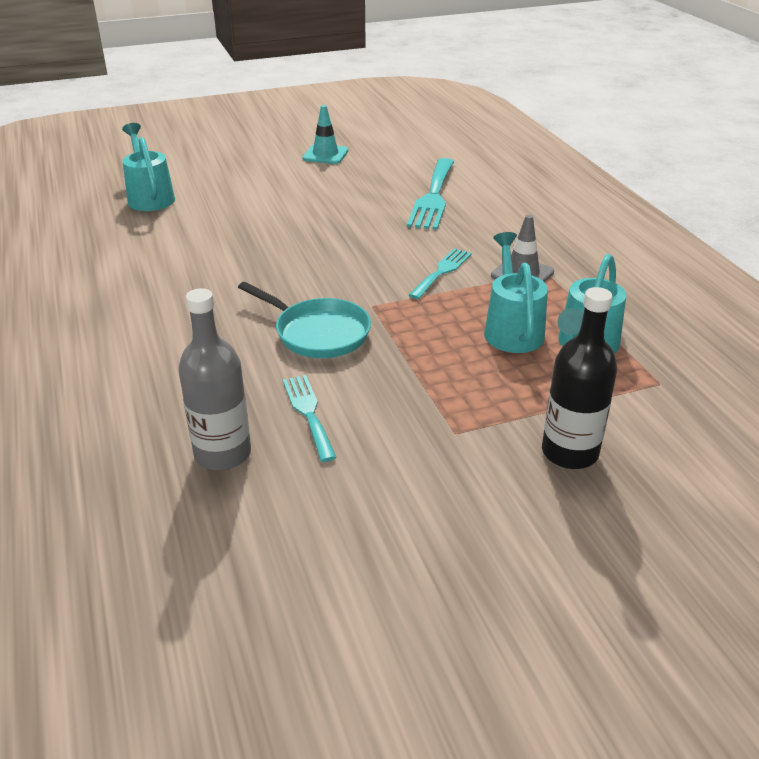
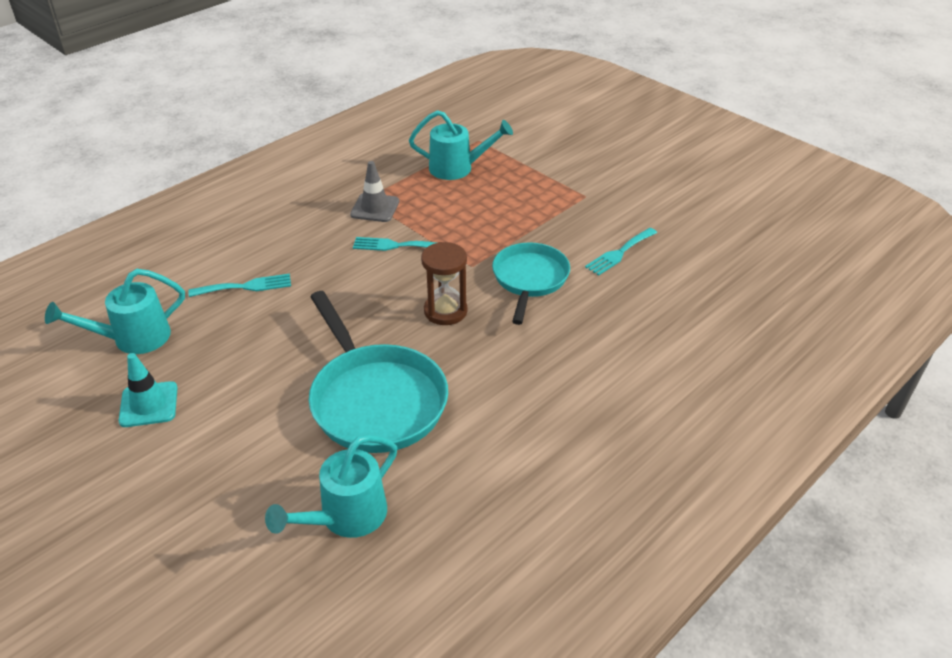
camera: 115 degrees left, 5 degrees up
grey bottle [178,288,251,471] -> none
turquoise fork [407,158,454,230] -> turquoise fork [188,274,291,297], size x0.60
turquoise watering can [484,232,548,353] -> turquoise watering can moved to [45,269,185,354]
black bottle [542,287,617,469] -> none
none -> turquoise pan [308,291,448,453]
none -> brown hourglass [421,242,468,325]

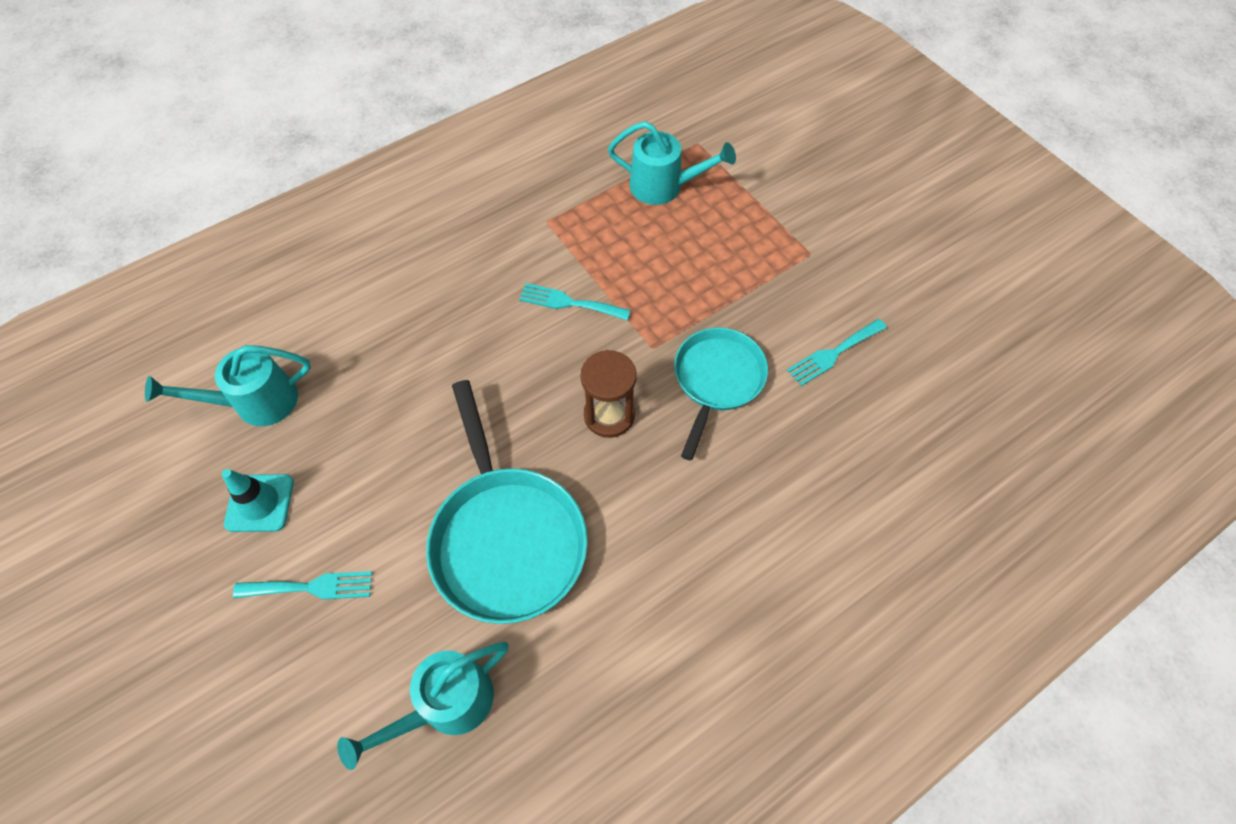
camera: 10 degrees right, 20 degrees up
turquoise fork [188,274,291,297] -> turquoise fork moved to [233,571,372,600]
grey traffic cone [350,161,399,222] -> none

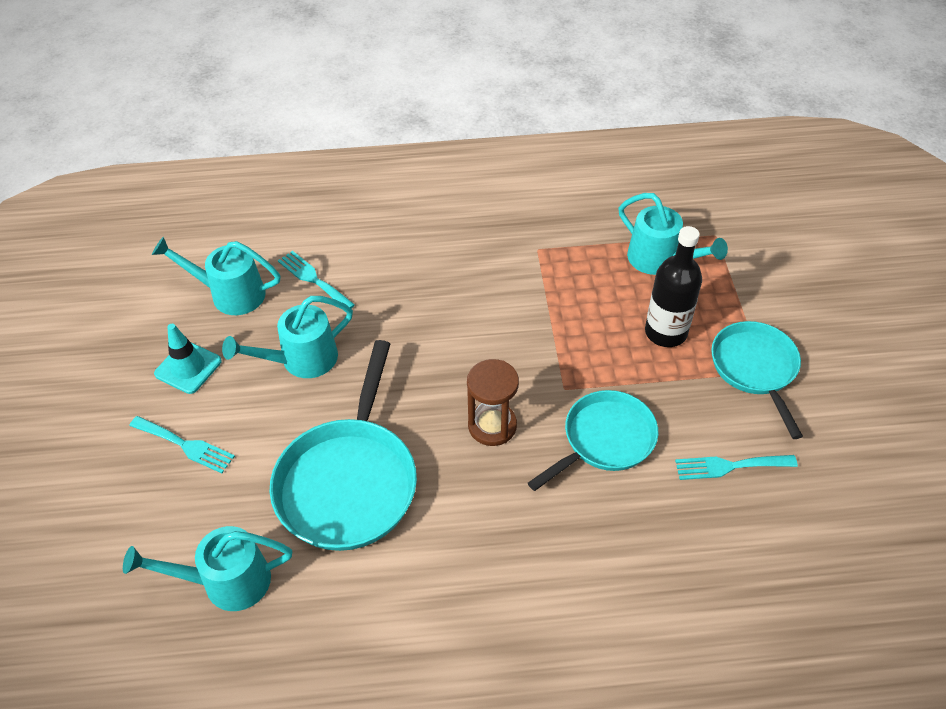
camera: 30 degrees right, 10 degrees down
turquoise fork [519,283,631,320] -> turquoise fork moved to [278,251,355,309]
none -> turquoise watering can [222,296,353,378]
none -> black bottle [645,226,702,347]
none -> turquoise pan [711,321,803,439]

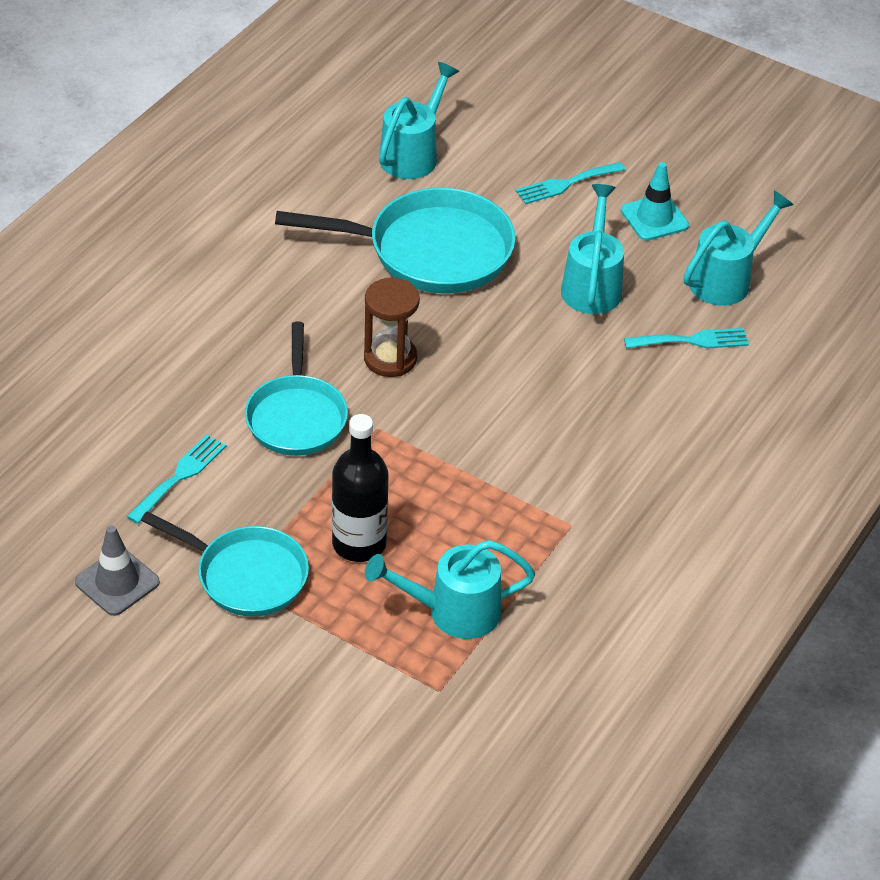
camera: 125 degrees right, 5 degrees down
turquoise pan [270,340,417,551] -> turquoise pan turned 135 degrees clockwise [275,188,516,293]
none -> grey traffic cone [75,525,160,616]

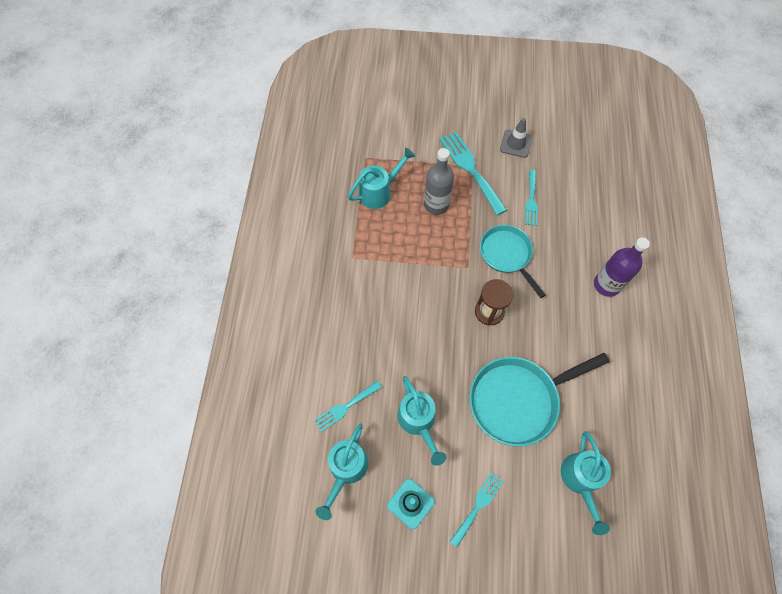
camera: 155 degrees right, 20 degrees up
turquoise pan [141,512,309,617] -> turquoise fork [439,132,507,215]
black bottle [332,414,389,562] -> grey bottle [424,148,454,215]
none -> purple bottle [594,237,650,297]

